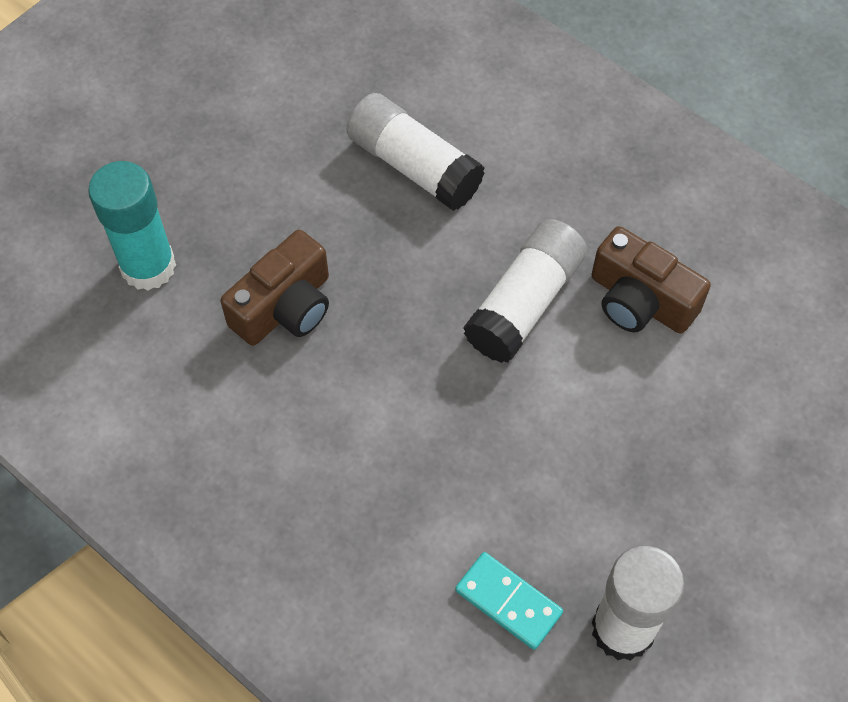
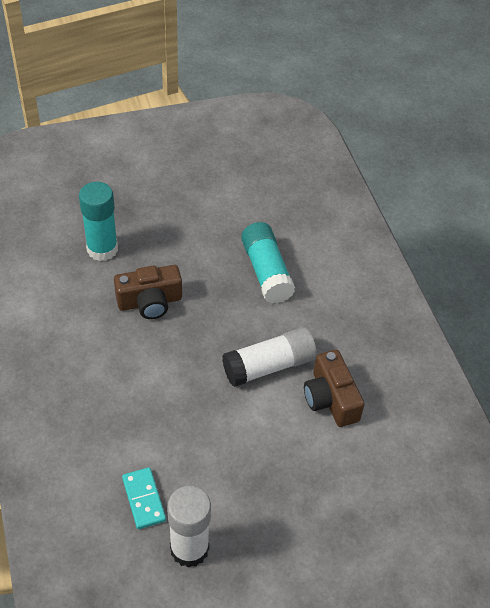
camera: 30 degrees right, 10 degrees down
white glue stick [347,93,485,211] -> turquoise glue stick [241,222,295,303]

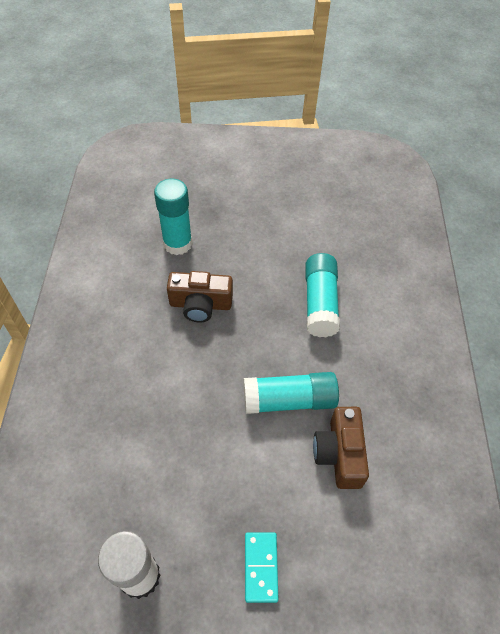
camera: 20 degrees right, 5 degrees up
turquoise domino [122,467,166,529] -> turquoise domino moved to [245,532,279,603]
white glue stick [222,327,317,387] -> turquoise glue stick [243,372,339,414]

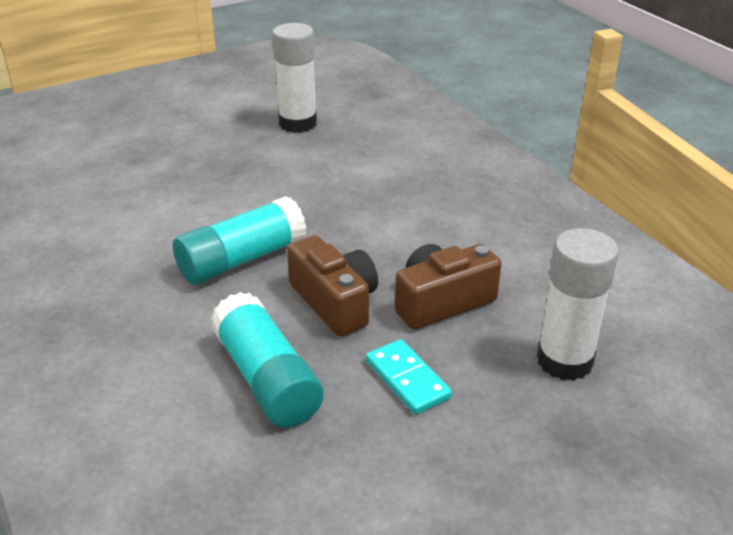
camera: 150 degrees right, 20 degrees down
turquoise glue stick [154,178,193,255] -> white glue stick [537,228,619,381]
turquoise domino [245,532,279,603] -> turquoise domino moved to [366,339,452,415]
brown camera [313,407,369,489] -> brown camera moved to [287,235,378,337]

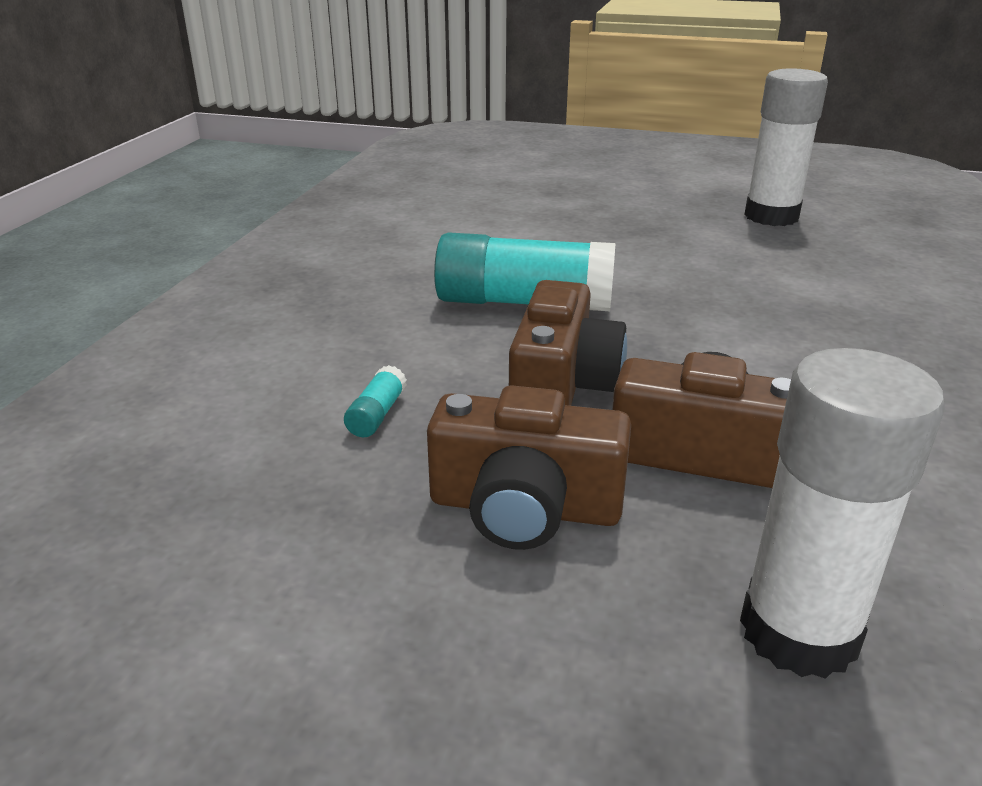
camera: 45 degrees right, 5 degrees down
turquoise glue stick [211,292,324,428] -> turquoise glue stick [344,365,407,437], size x0.40
turquoise domino [366,339,452,415] -> brown camera [427,385,631,550]

